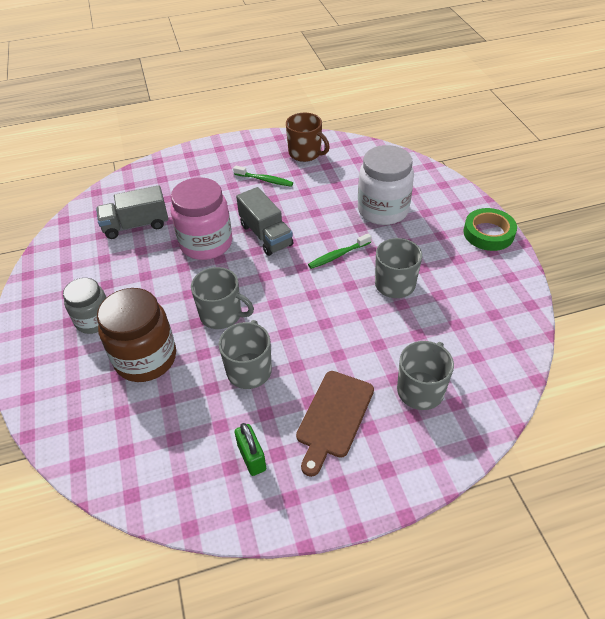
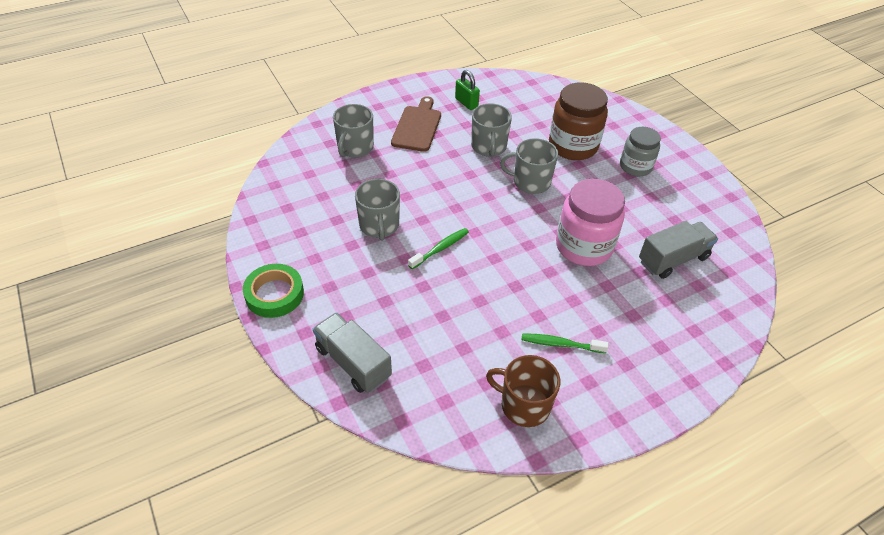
camera: 165 degrees right, 0 degrees up
grey truck [236,187,293,256] -> grey truck moved to [313,312,392,393]
white jar [358,145,414,225] -> none

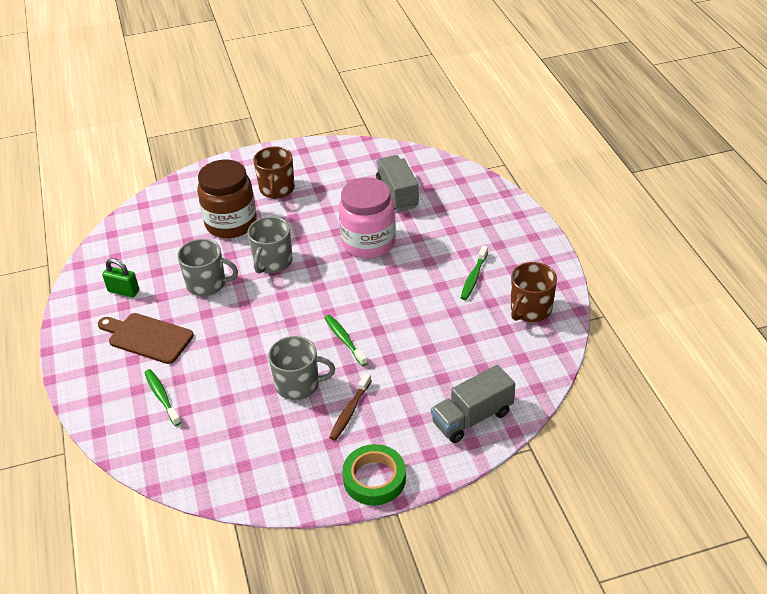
camera: 75 degrees left, 5 degrees down
grey mug [333,104,374,158] -> green toothbrush [144,369,181,426]
green padlock [455,70,480,110] -> green padlock turned 45 degrees clockwise [102,258,139,297]
grey jar [620,127,661,176] -> brown mug [253,146,295,199]
none -> brown toothbrush [329,373,371,440]

